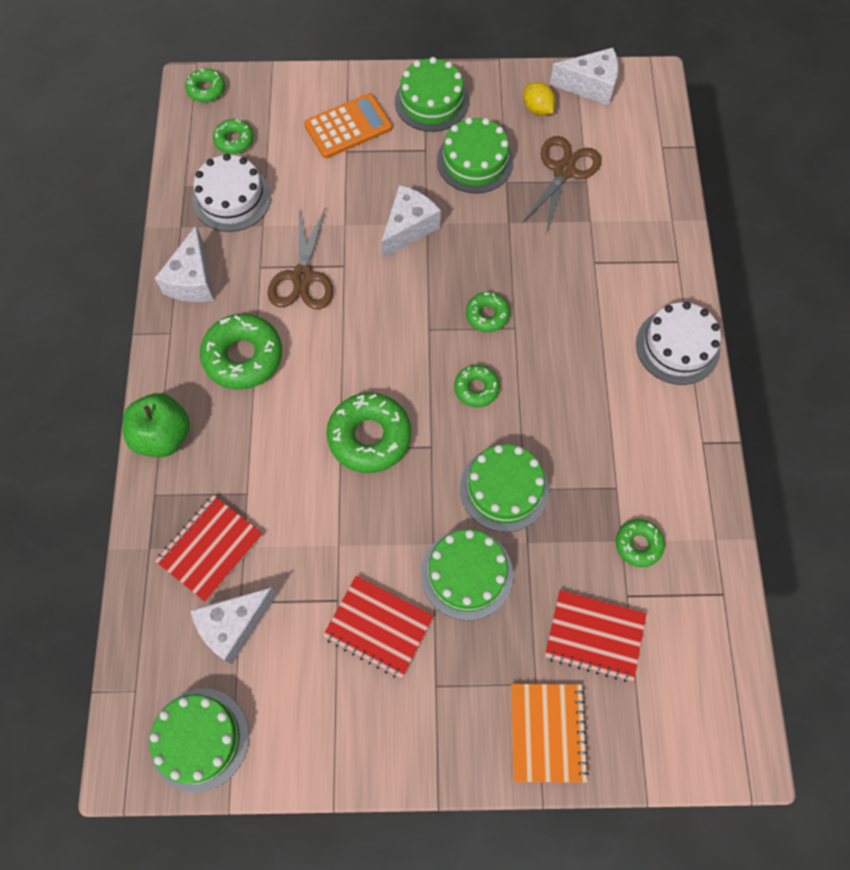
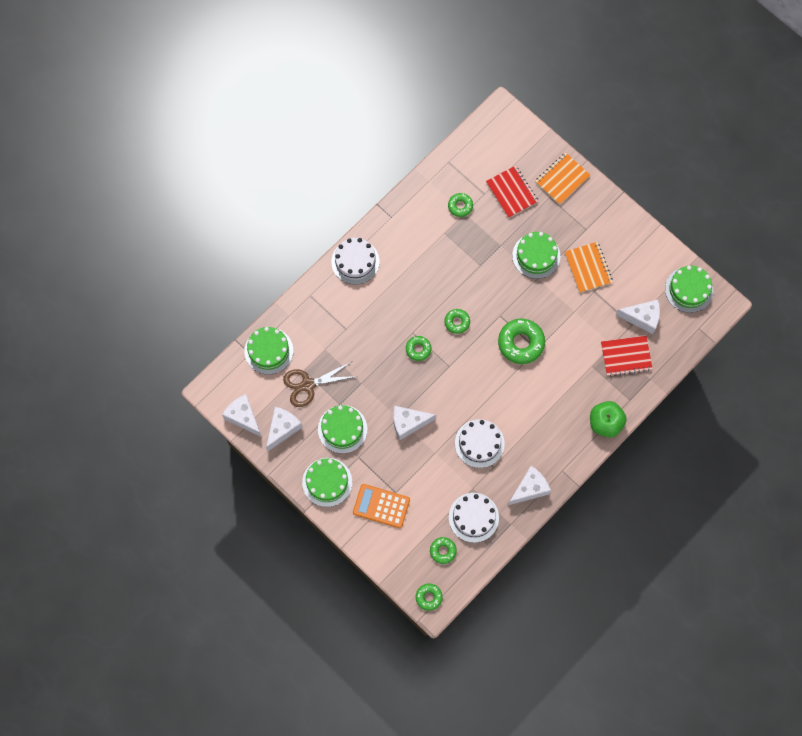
camera: 135 degrees left, 5 degrees up
green donut [200,314,282,390] -> none
brown scissors [268,209,333,309] -> white cake [455,419,505,468]
red notebook [323,576,434,679] -> orange notebook [565,242,613,293]
green cake [460,444,549,532] -> green cake moved to [244,327,293,375]
yellow lemon [524,82,555,115] -> white cheese [266,407,303,452]

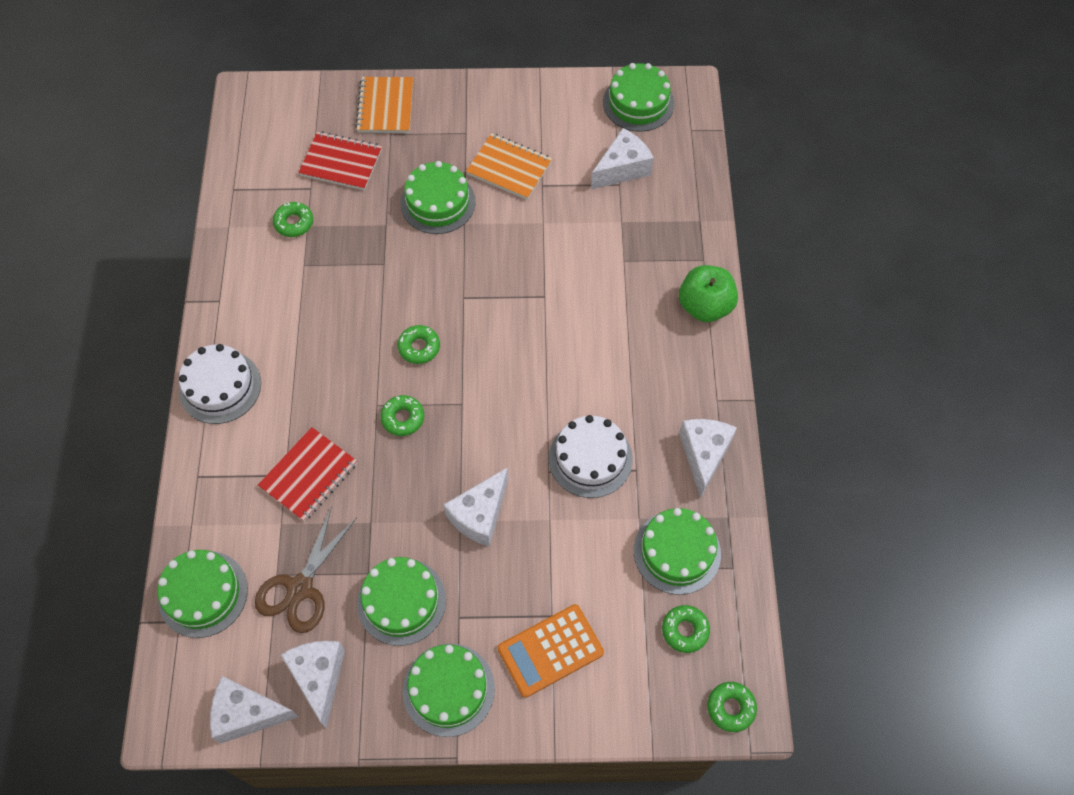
camera: 45 degrees left, 10 degrees down
white cake [449,493,499,543] -> green cake [634,508,721,595]
green donut [498,319,545,364] -> none
red notebook [601,336,653,377] -> red notebook moved to [258,427,357,522]

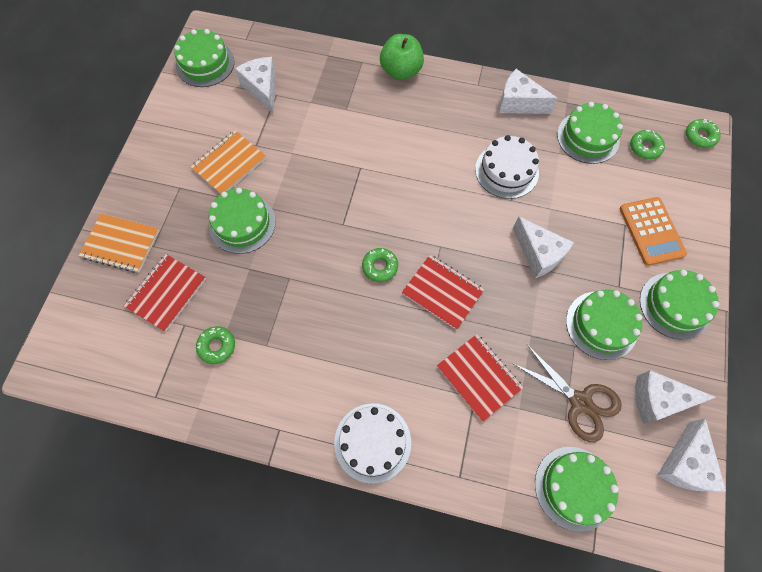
camera: 75 degrees left, 5 degrees up
green donut [380,395,424,436] -> red notebook [402,255,485,330]

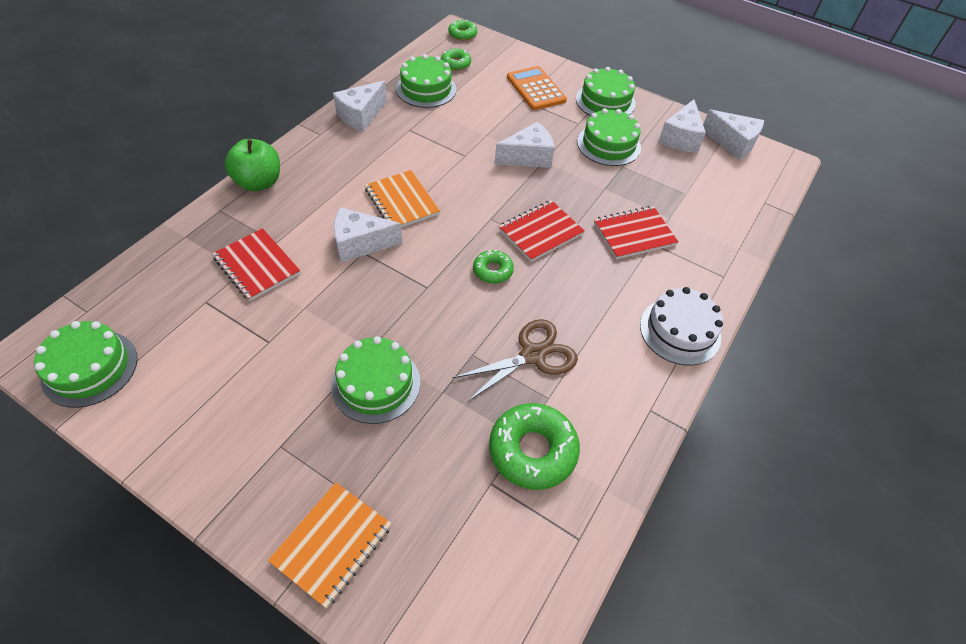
camera: 75 degrees left, 15 degrees down
red notebook [124,254,206,332] -> red notebook moved to [212,228,301,301]
orange notebook [191,130,266,194] -> orange notebook moved to [365,170,440,227]
green donut [196,326,235,364] -> green donut [489,403,580,490], size x1.81
white cheese [235,57,276,113] -> white cheese moved to [334,207,402,262]
white cake [475,135,539,199] -> none
brown scissors [512,345,622,442] -> brown scissors moved to [452,319,578,402]
green cake [535,447,619,532] -> none
orange calculator [620,197,687,266] -> orange calculator turned 120 degrees counterclockwise [507,66,567,110]

